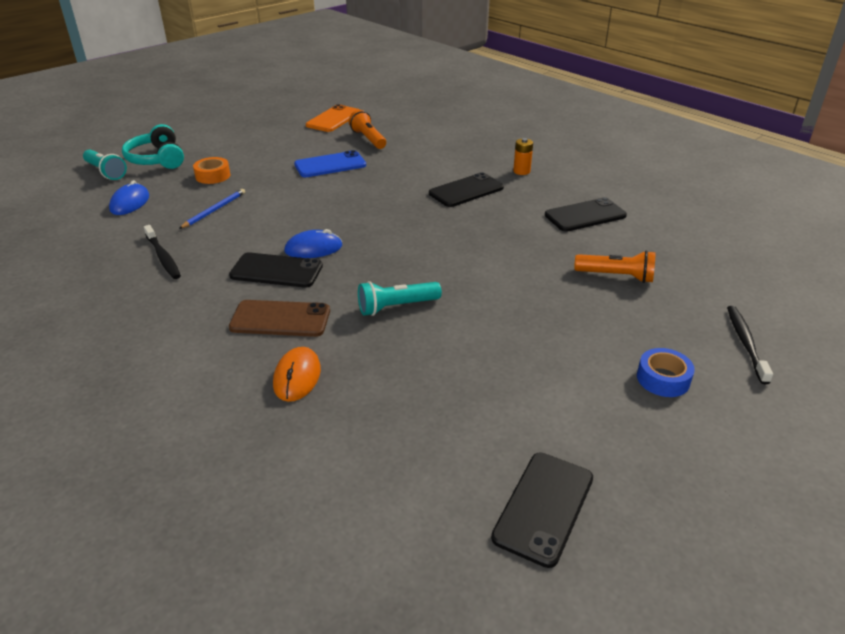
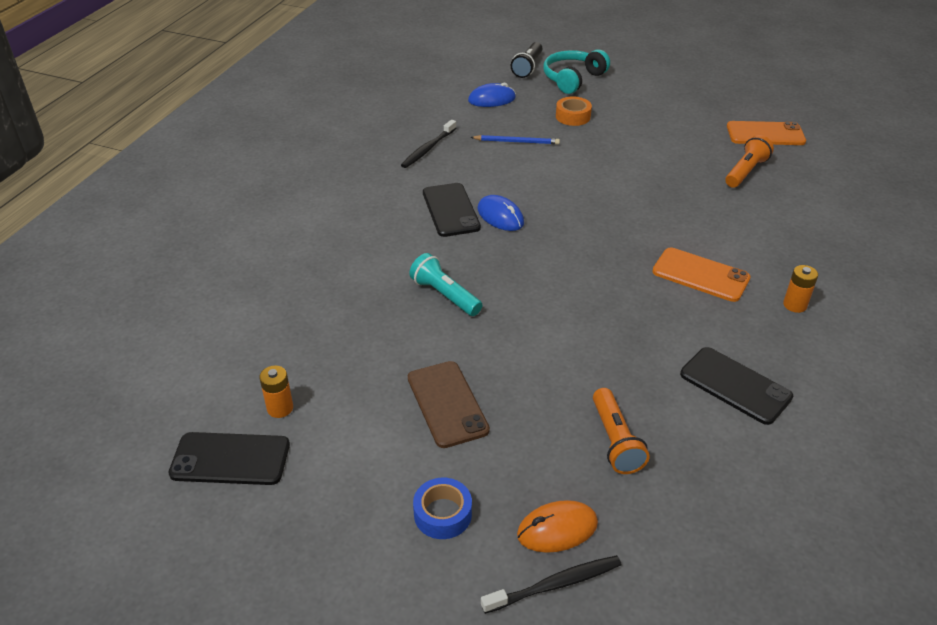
camera: 65 degrees right, 5 degrees up
turquoise flashlight [83,150,127,180] -> black flashlight [511,42,543,78]
brown phone [229,300,330,337] -> brown phone moved to [408,361,490,448]
orange mouse [273,347,321,402] -> orange mouse moved to [517,500,598,553]
blue phone [294,150,366,177] -> none
black phone [429,172,504,207] -> orange phone [652,247,751,302]
none -> orange battery [259,366,293,418]

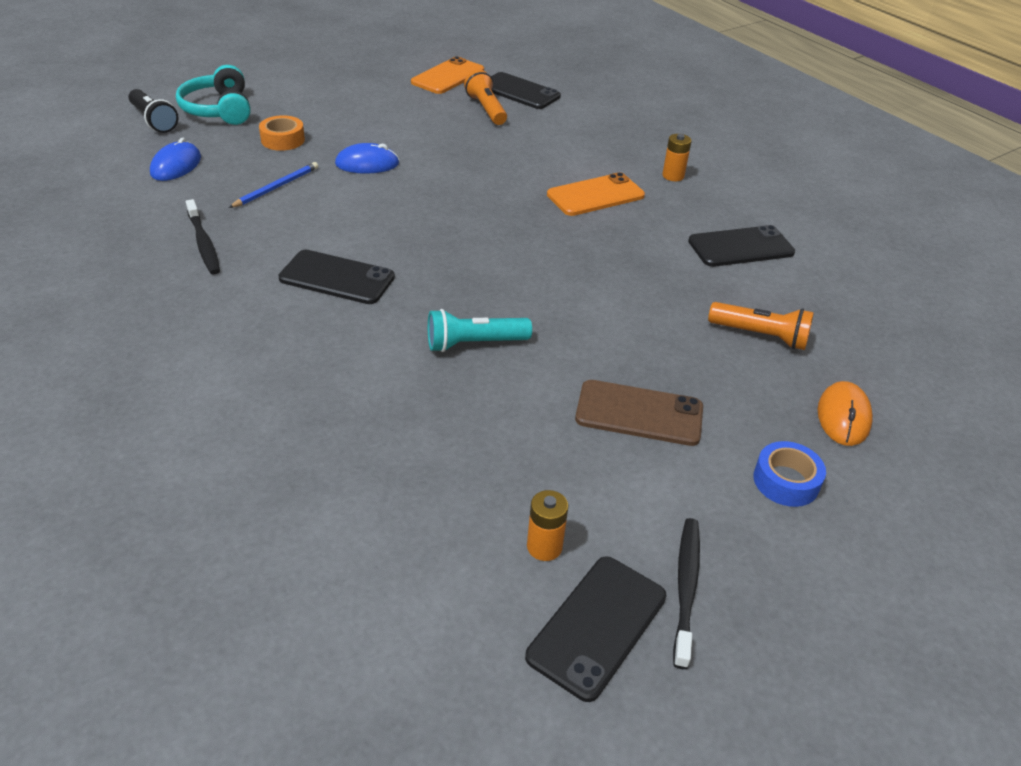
camera: 60 degrees left, 0 degrees up
blue mouse [478,195,524,231] -> blue mouse moved to [335,143,399,174]
black toothbrush [481,555,621,614] -> black toothbrush moved to [673,518,700,669]
none -> black phone [491,72,561,109]

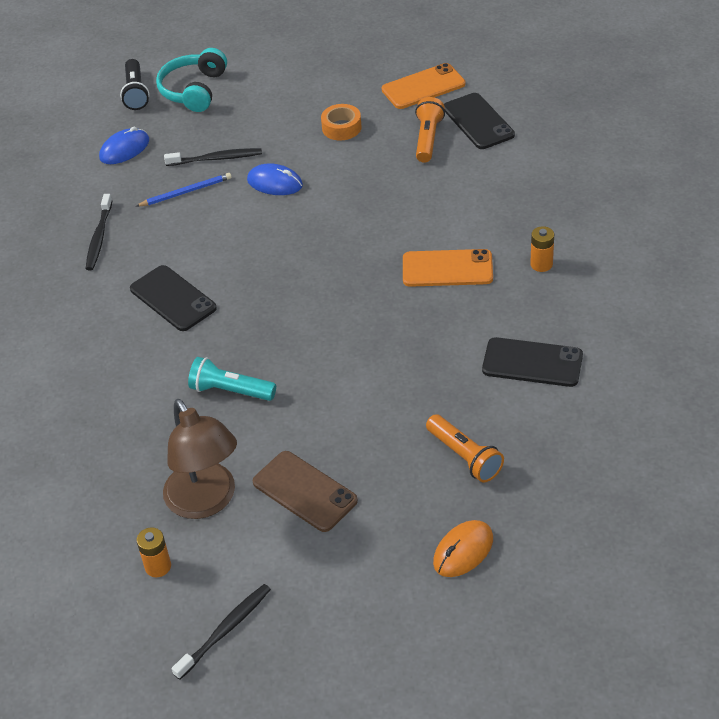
camera: 35 degrees right, 5 degrees up
orange tape [259,115,305,151] -> orange tape moved to [321,104,362,141]
black phone [525,556,666,702] -> none
blue tape [753,441,826,507] -> none
none -> brown lamp [163,399,237,519]
none -> black toothbrush [164,148,262,166]

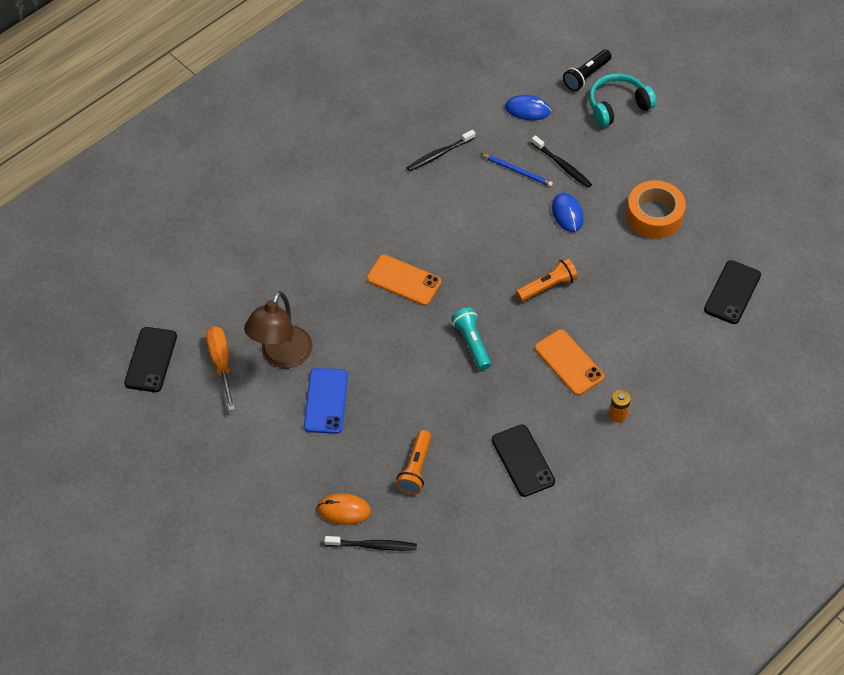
camera: 50 degrees right, 10 degrees up
black phone [130,265,217,331] -> black phone moved to [124,327,177,392]
orange battery [137,527,171,577] -> orange screwdriver [206,326,235,411]
black toothbrush [172,584,271,680] -> black toothbrush moved to [325,536,417,551]
turquoise flashlight [188,357,276,401] -> turquoise flashlight moved to [451,308,491,370]
brown phone [253,451,358,532] -> blue phone [304,368,348,434]
orange tape [321,104,362,141] -> orange tape [626,180,686,239], size x1.68
orange phone [382,63,465,109] -> orange phone moved to [367,255,441,306]
orange flashlight [415,97,445,163] -> orange flashlight moved to [516,258,578,302]

